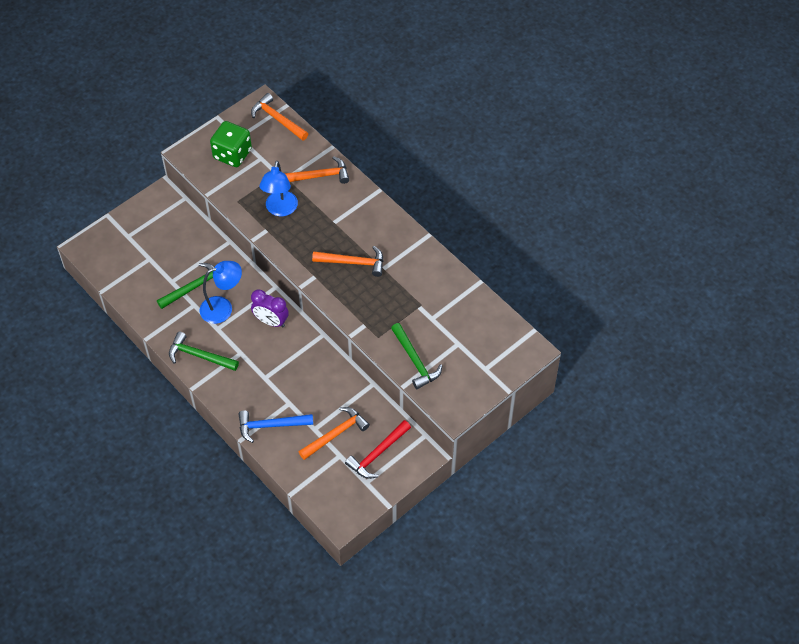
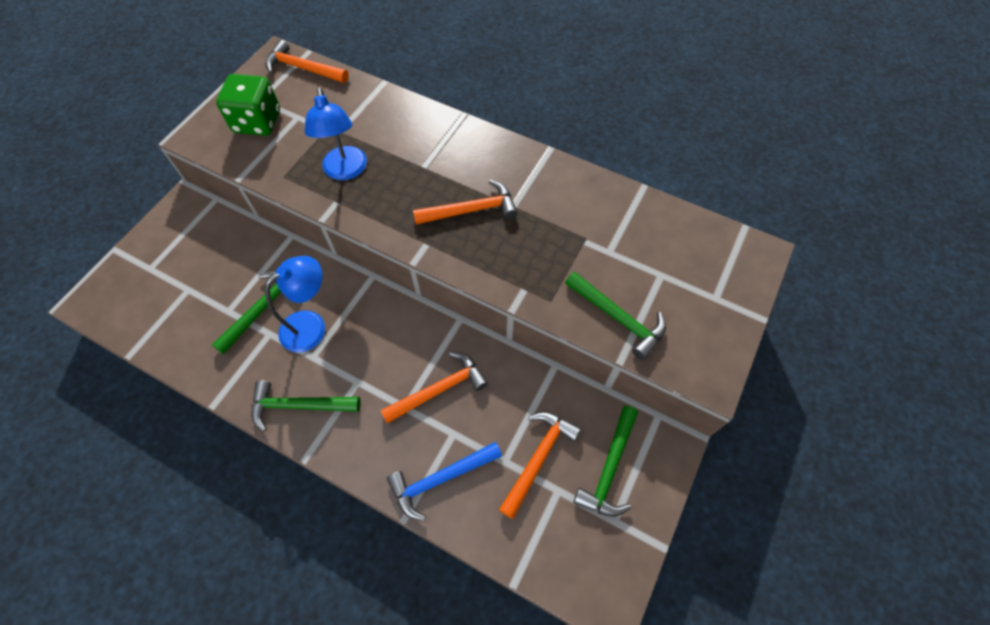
camera: 20 degrees left, 5 degrees up
purple clock [251,289,289,327] -> none
orange hammer [284,156,349,184] -> orange hammer moved to [380,352,488,423]
red hammer [345,420,411,479] -> green hammer [573,405,638,517]

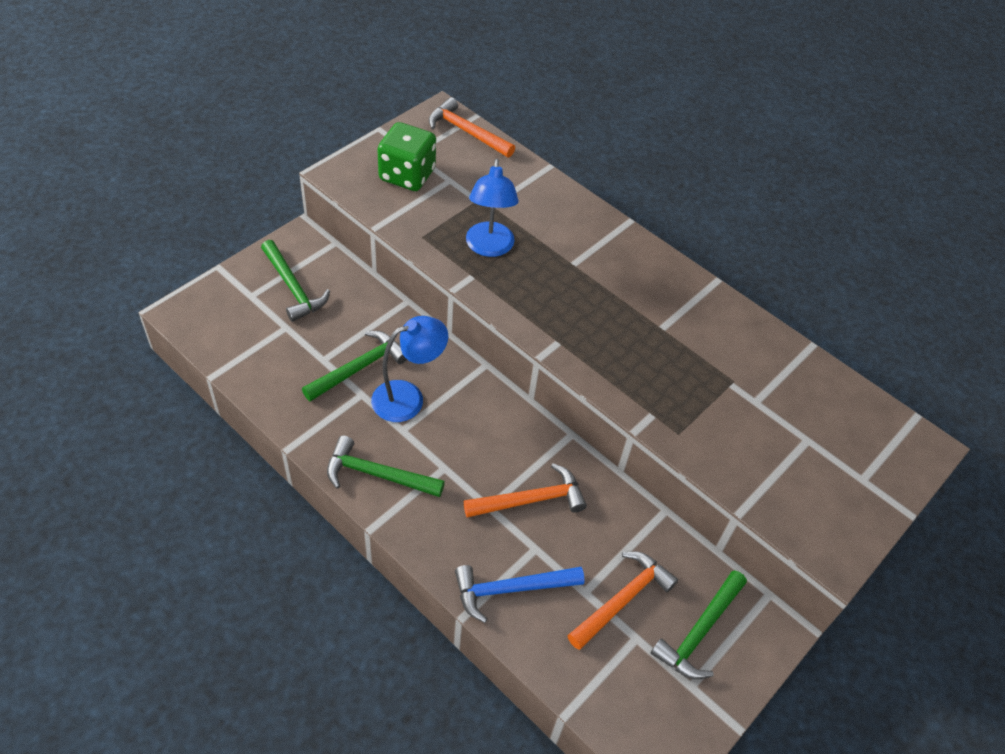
camera: 10 degrees right, 10 degrees down
orange hammer [413,180,518,225] -> none
green hammer [565,271,666,360] -> green hammer moved to [261,240,330,322]

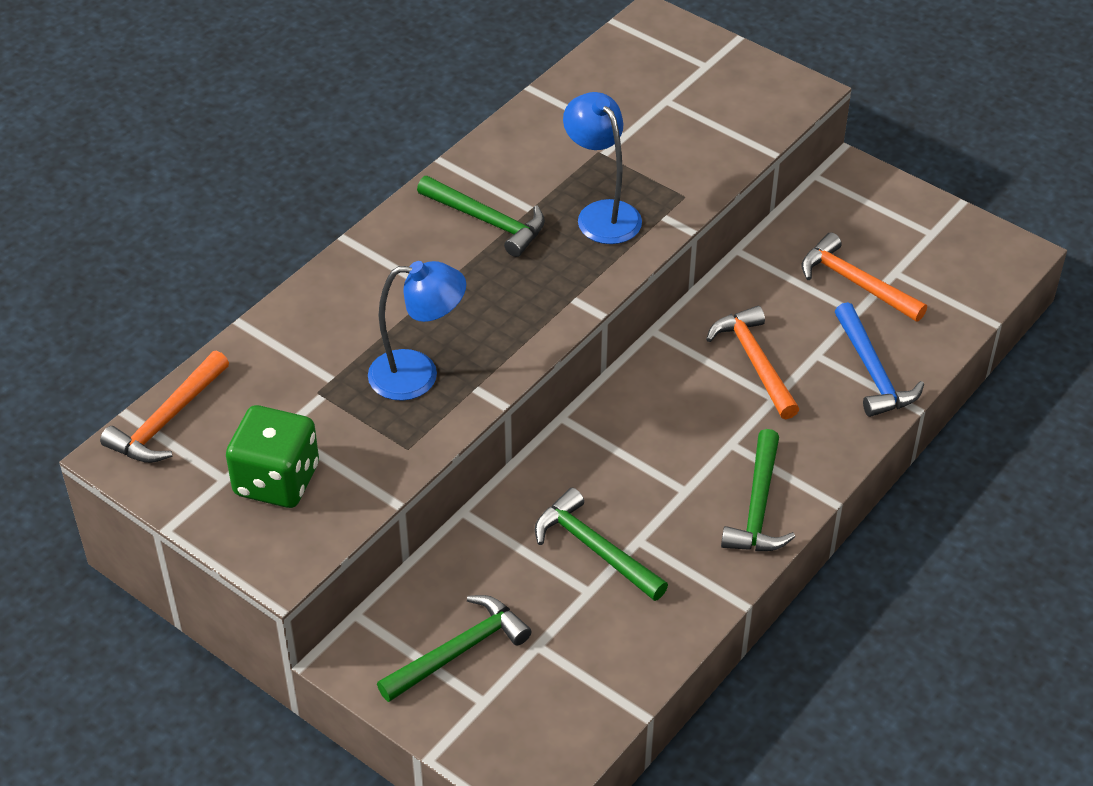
camera: 90 degrees left, 5 degrees down
blue lamp [371,316,448,422] -> blue lamp moved to [563,92,642,244]
green hammer [651,570,747,680] -> green hammer moved to [417,176,545,257]

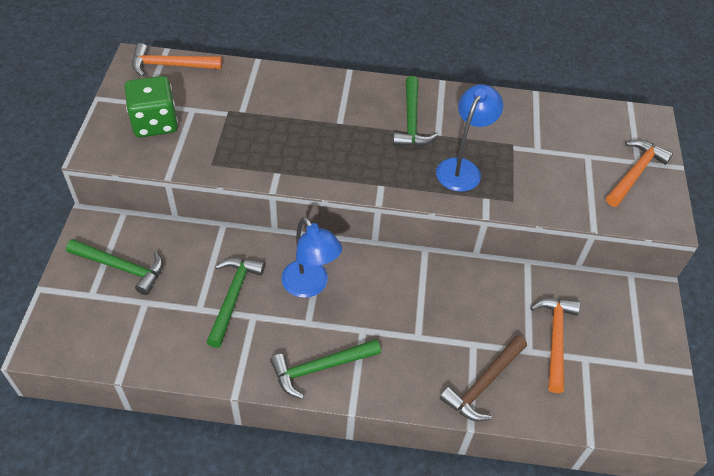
camera: 55 degrees right, 5 degrees up
blue lamp [368,261,466,401] -> blue lamp moved to [281,217,342,298]
orange hammer [706,306,799,419] -> orange hammer moved to [606,140,673,207]
blue hammer [835,302,924,417] -> brown hammer [440,335,527,422]

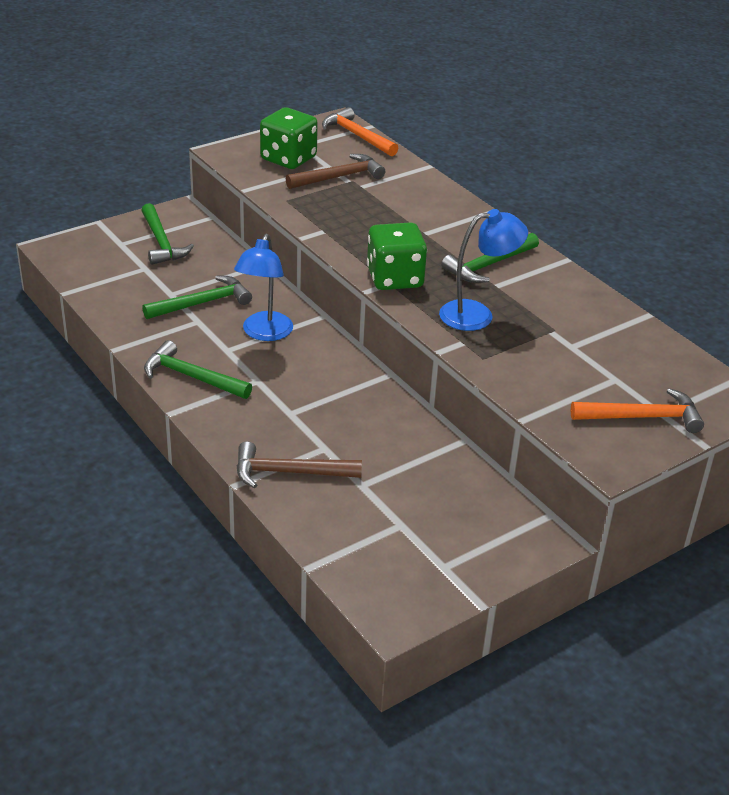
camera: 50 degrees right, 15 degrees down
orange hammer [531,298,580,393] -> none
none -> brown hammer [286,154,385,189]
none -> green dice [367,222,427,290]

